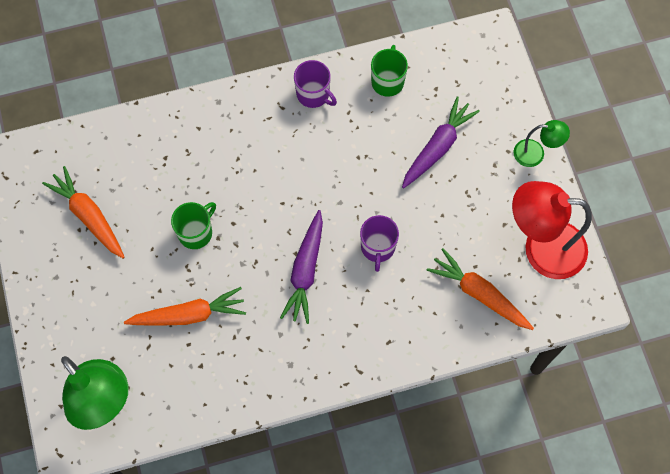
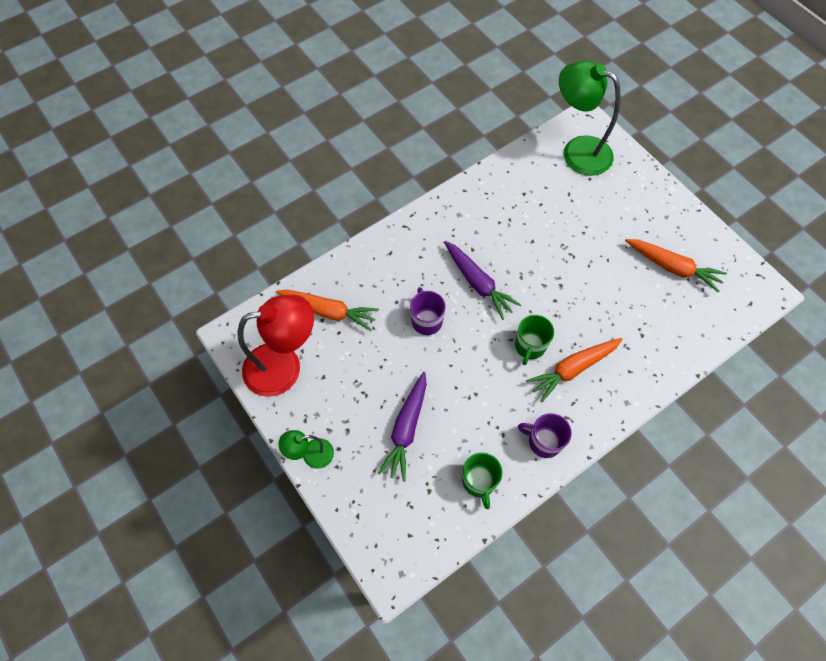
camera: 160 degrees right, 5 degrees down
orange carrot [124,287,246,326] -> orange carrot moved to [526,338,623,402]
green mug [171,202,216,249] -> green mug moved to [515,315,554,365]
purple carrot [280,210,323,324] -> purple carrot turned 150 degrees clockwise [444,241,521,320]

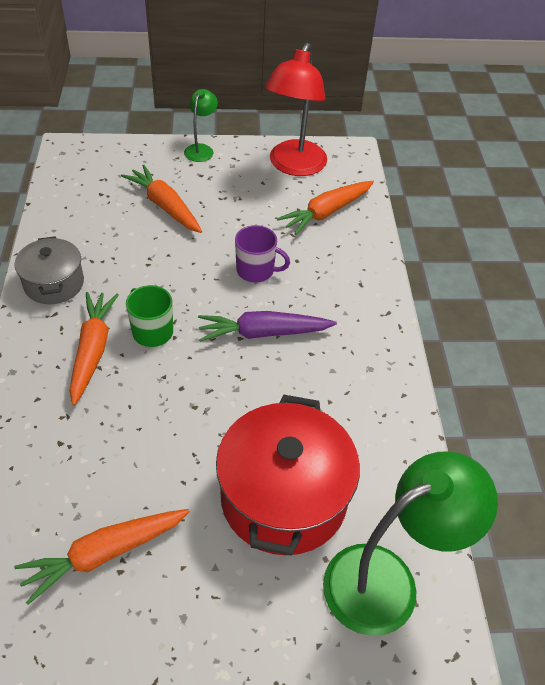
camera: 120 degrees right, 15 degrees down
purple carrot [378,372,427,482] -> orange carrot [121,165,202,233]
green mug [462,452,503,509] -> none
purple mug [518,413,572,458] -> grey pot [15,236,84,304]
none -> red pot [216,395,360,556]

